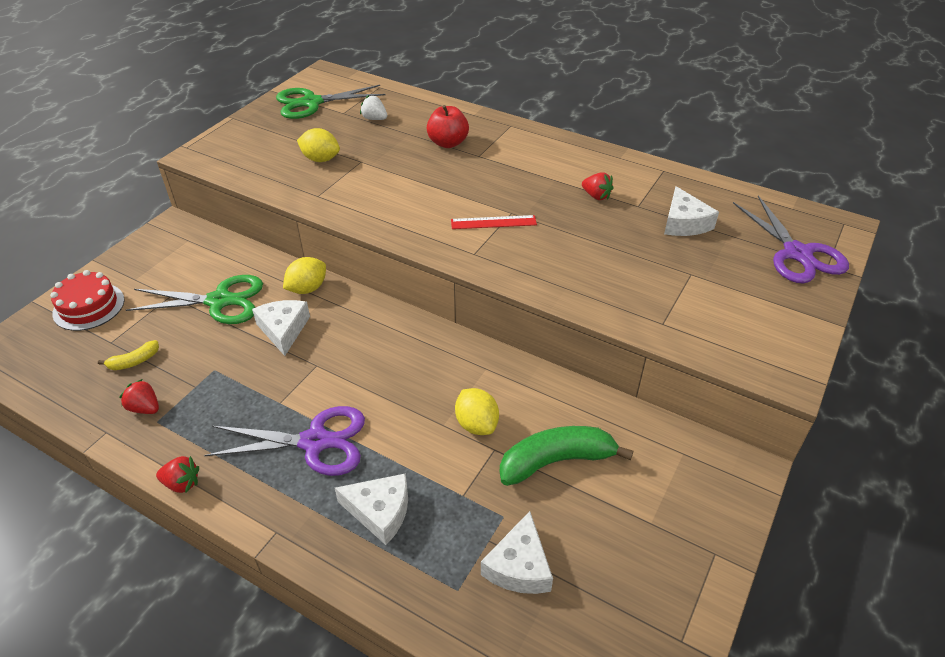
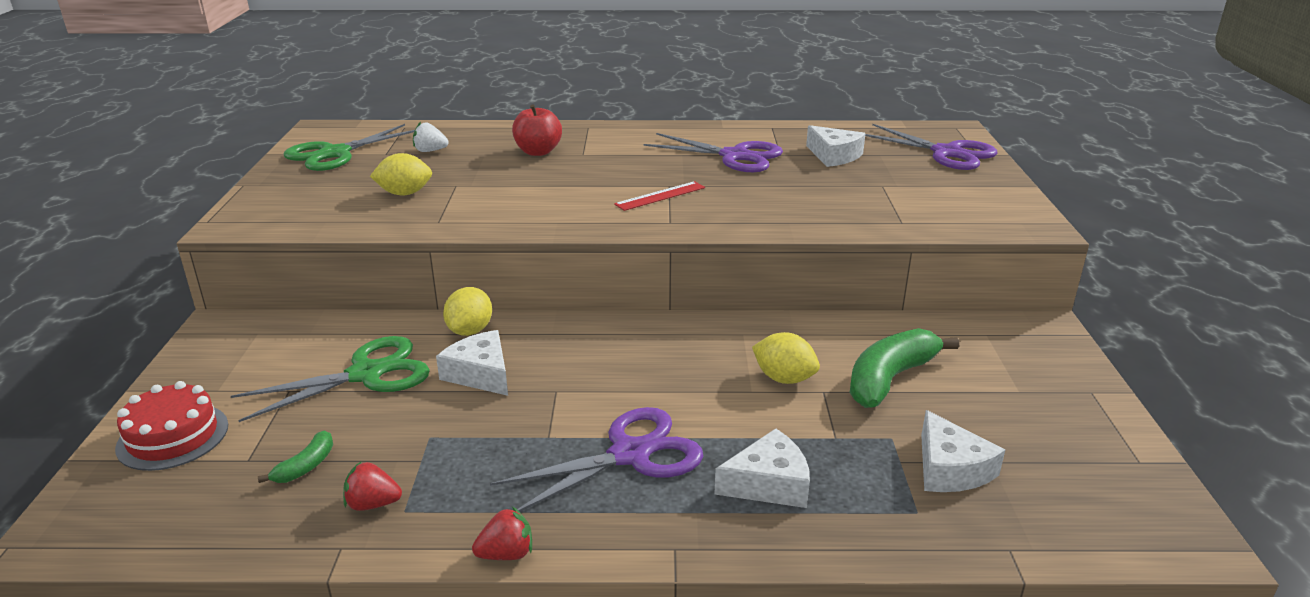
camera: 30 degrees left, 15 degrees down
yellow banana [98,340,159,370] -> green banana [258,431,333,483]
red strawberry [582,172,613,200] -> purple scissors [643,133,783,172]

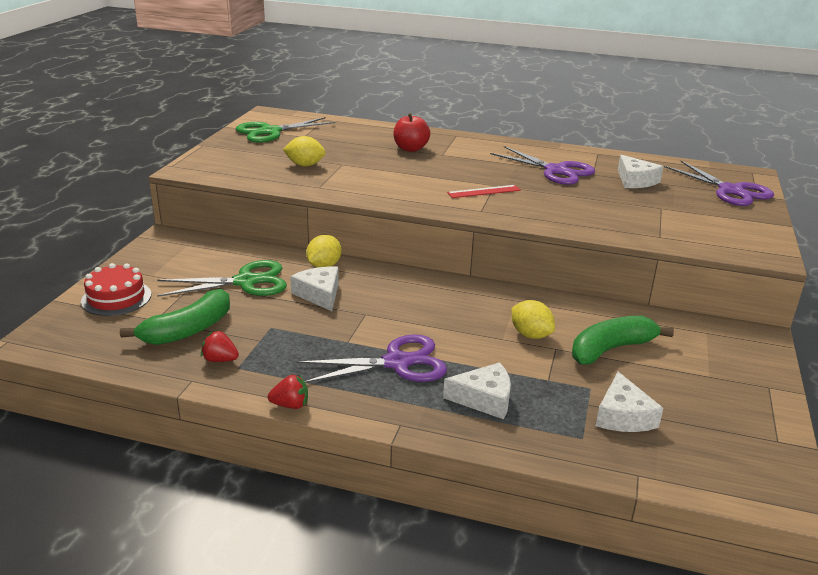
camera: 15 degrees right, 0 degrees up
green banana [258,431,333,483] -> green banana [120,289,230,345], size x2.05
white strawberry [413,122,448,152] -> none

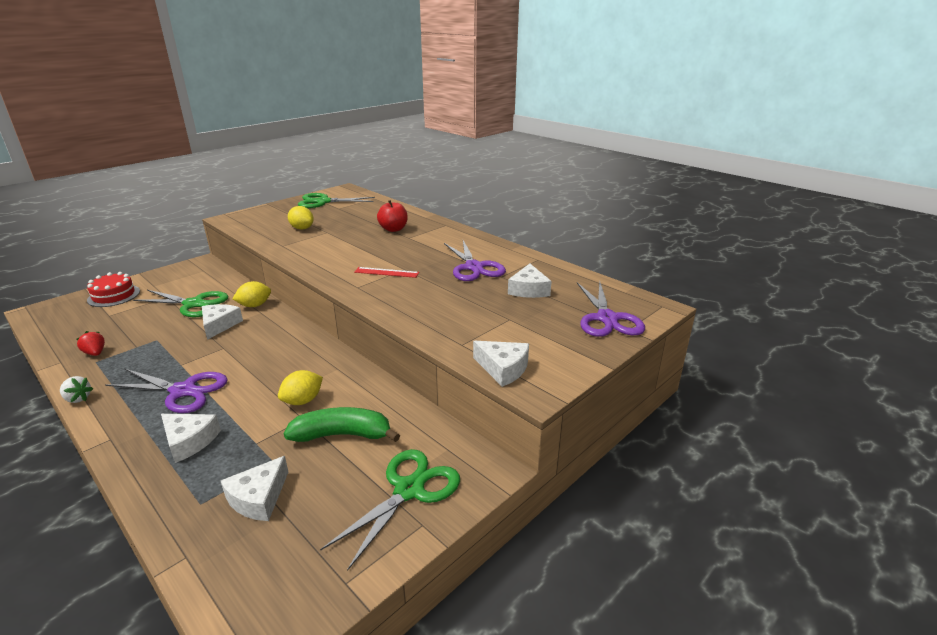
camera: 30 degrees right, 0 degrees up
green banana [120,289,230,345] -> none
red strawberry [268,374,308,409] -> white strawberry [60,376,93,403]
yellow lemon [511,300,555,339] -> yellow lemon turned 60 degrees clockwise [278,370,323,405]
none -> green scissors [320,449,460,571]
none -> white cheese [473,341,529,387]

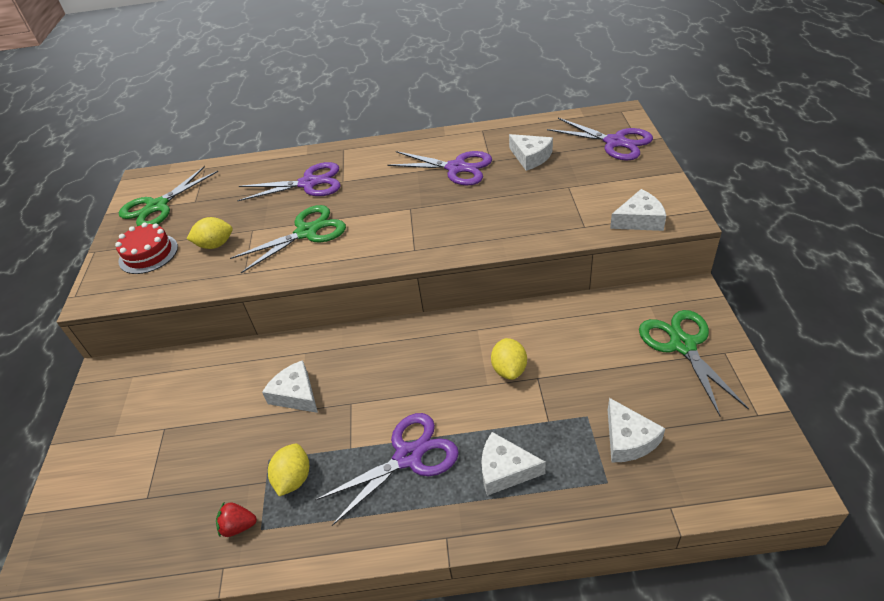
camera: 45 degrees left, 15 degrees up
white strawberry [60,376,93,403] -> none
red cake [87,272,140,307] -> red cake moved to [115,223,178,274]
green scissors [133,290,228,317] -> green scissors moved to [230,205,346,273]
white cheese [161,414,221,463] -> white cheese turned 150 degrees counterclockwise [481,432,546,496]
yellow lemon [233,281,271,307] -> yellow lemon moved to [268,444,309,496]
green banana [284,407,400,442] -> none
red ruler [354,267,419,278] -> none
red apple [377,200,408,232] -> purple scissors [237,162,340,201]

